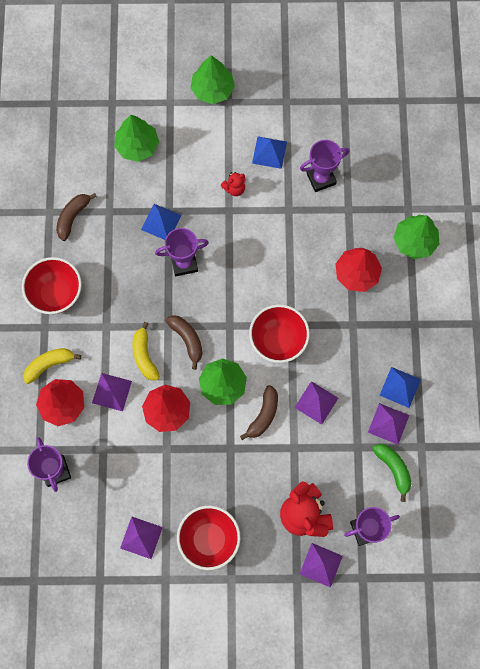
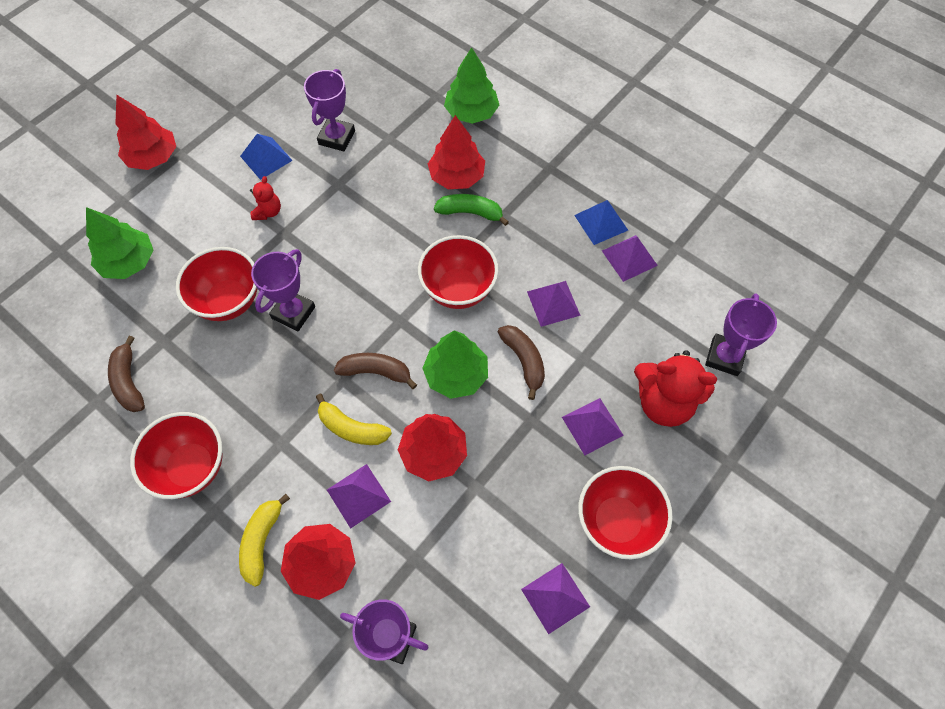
camera: 50 degrees left, 10 degrees down
blue pyramid [141,204,182,240] -> red bowl [176,247,257,321]
green tree [190,55,235,104] -> red tree [115,95,176,170]
purple pyramid [300,543,343,588] -> purple pyramid moved to [562,398,624,455]
green banana [372,444,411,502] -> green banana moved to [434,194,509,226]

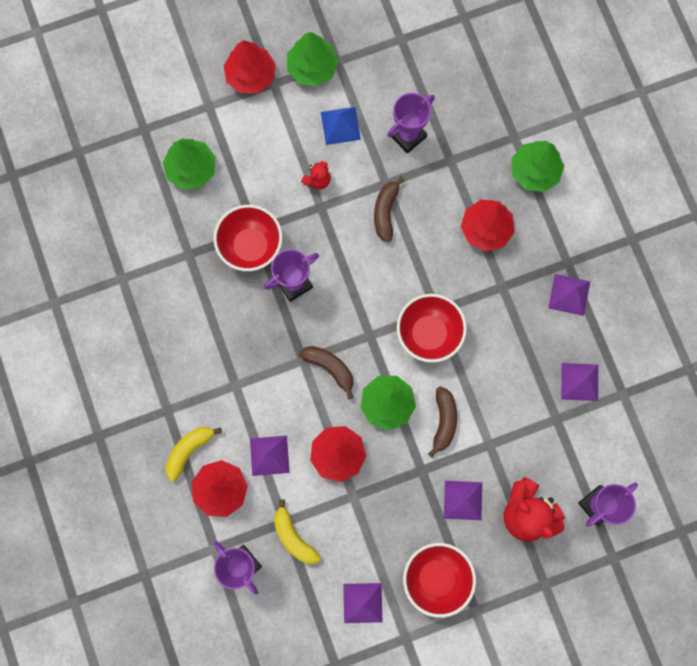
camera: 30 degrees right, 15 degrees up
brown banana [108,336,145,412] -> brown banana moved to [374,177,405,242]
red bowl [130,412,222,499] -> none
yellow banana [316,394,392,445] -> yellow banana moved to [274,499,321,564]
green banana [434,194,509,226] -> none
purple pyramid [527,281,581,327] -> purple pyramid moved to [548,274,590,316]
blue pyramid [574,200,628,245] -> none
none -> green tree [287,32,339,87]

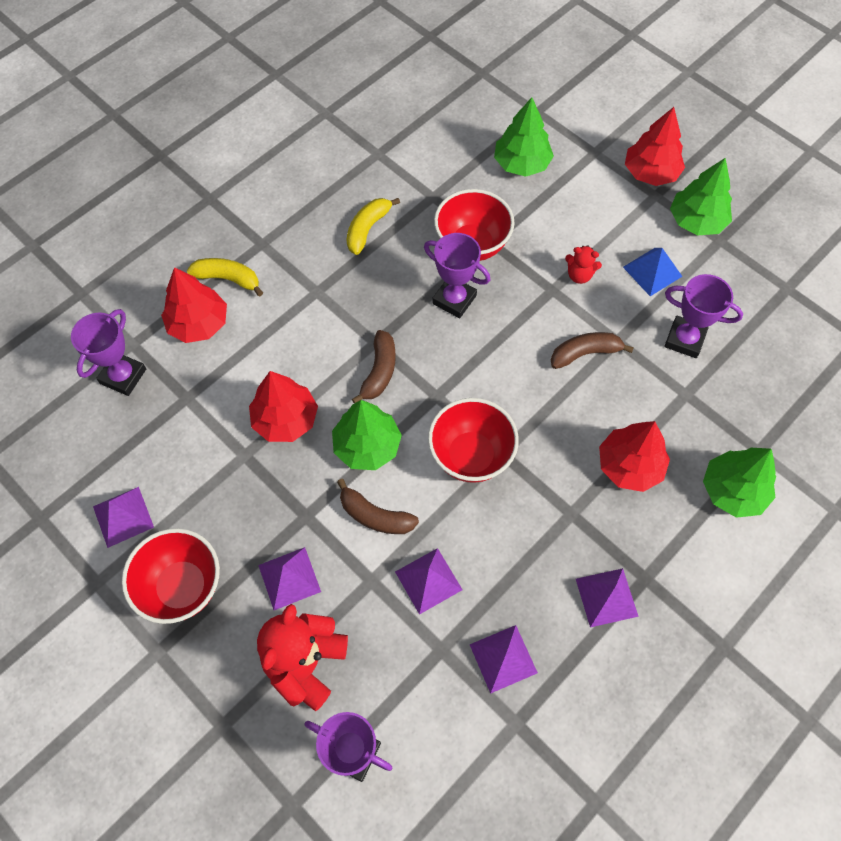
camera: 65 degrees right, 15 degrees down
purple pyramid [250,436,290,476] -> purple pyramid moved to [395,548,462,615]
yellow banana [274,499,321,564] -> yellow banana moved to [346,198,400,255]
brown banana [428,387,457,458] -> brown banana turned 45 degrees clockwise [337,479,419,534]

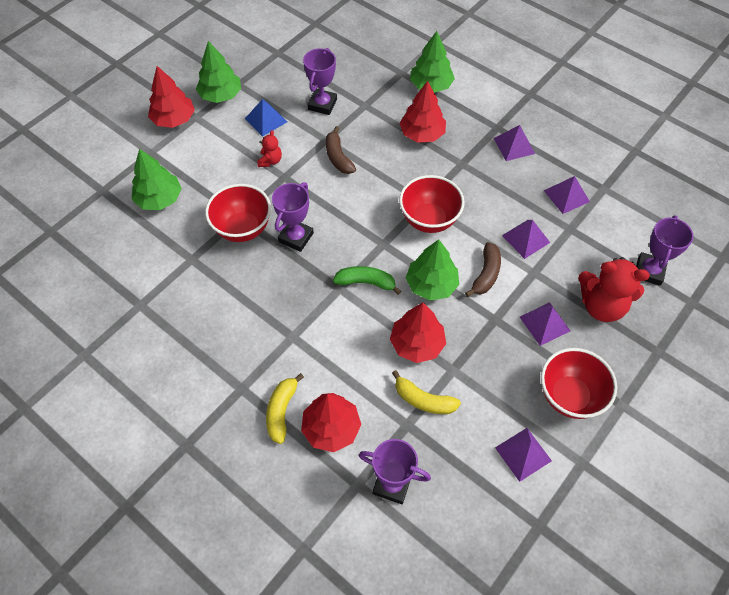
camera: 95 degrees left, 5 degrees down
yellow banana [346,198,400,255] -> yellow banana moved to [392,370,461,414]
brown banana [352,330,396,403] -> green banana [333,266,401,295]

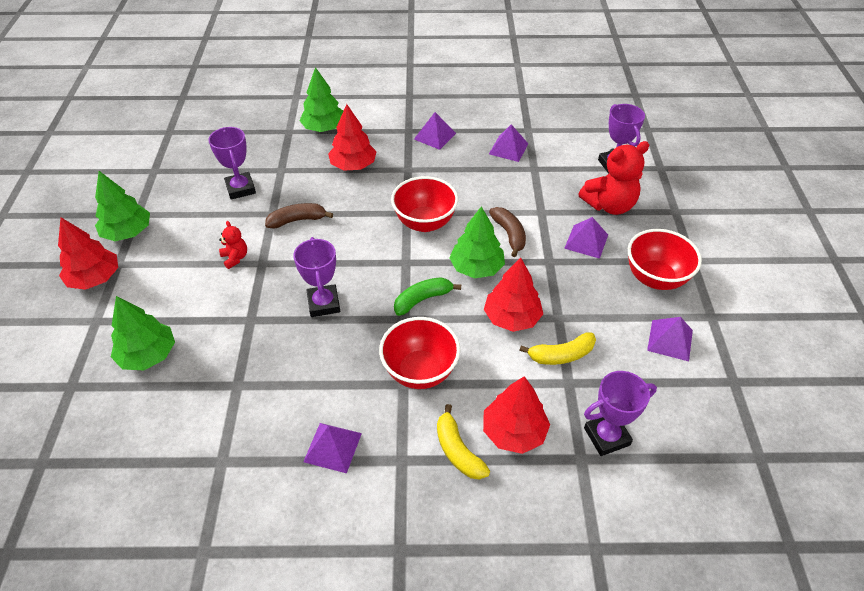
camera: 40 degrees left, 10 degrees down
red bowl [205,184,271,242] -> red bowl moved to [379,317,460,389]
blue pyramid [245,99,287,137] -> none
brown banana [326,126,356,174] -> brown banana turned 135 degrees clockwise [265,203,333,228]
purple pyramid [502,220,550,259] -> purple pyramid moved to [303,423,362,473]

